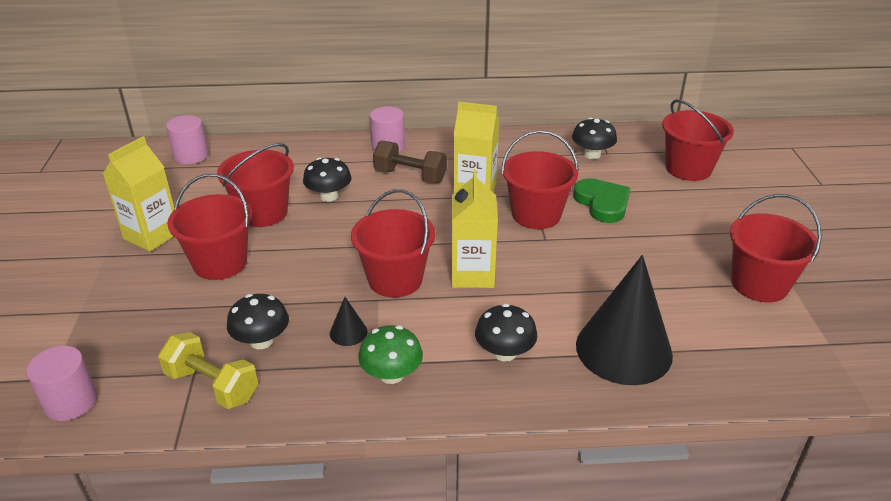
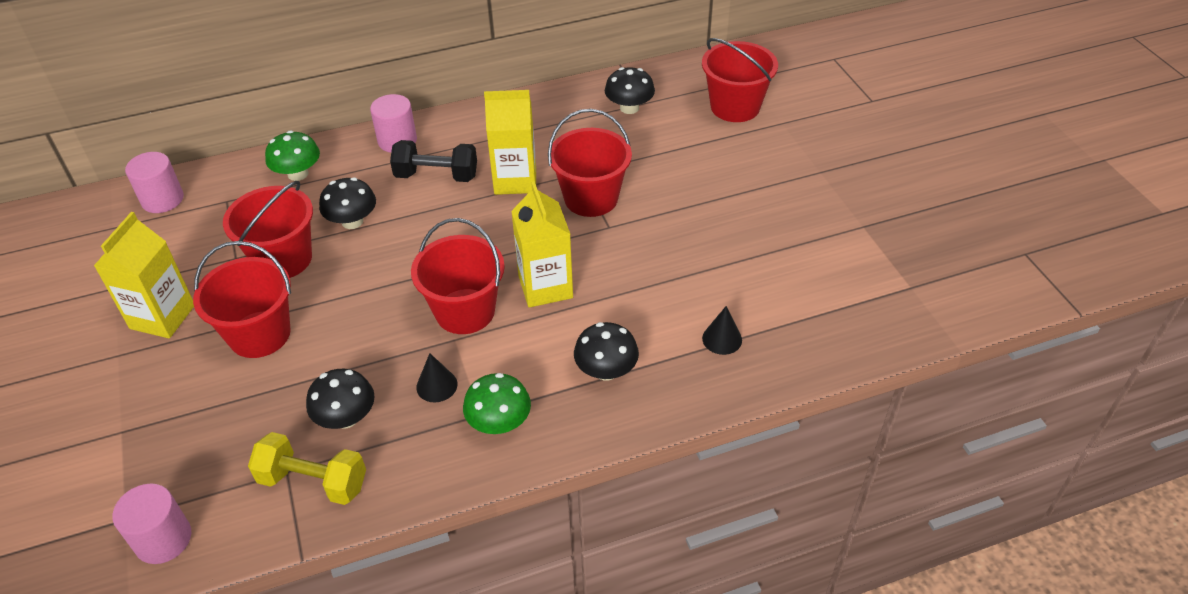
camera: 15 degrees left, 10 degrees up
brown dumbbell [373,141,447,183] -> black dumbbell [390,140,477,182]
green heart [573,178,630,223] -> none
black cone [576,255,673,385] -> black cone [702,306,742,355], size x0.41
red bucket [730,194,822,303] -> none
none -> green mushroom [265,131,320,181]

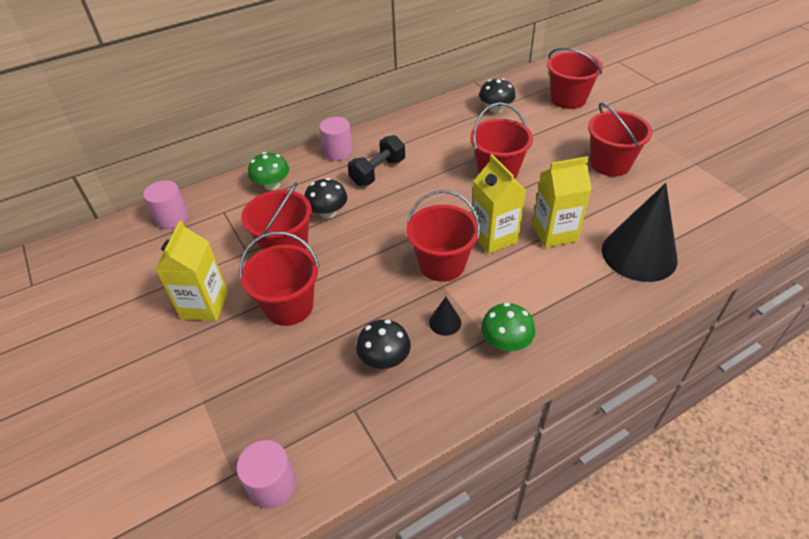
camera: 10 degrees left, 0 degrees up
yellow dumbbell [248,432,366,505] -> none
black dumbbell [390,140,477,182] -> black dumbbell turned 45 degrees counterclockwise [348,135,405,186]
yellow carton [484,90,536,195] -> yellow carton moved to [532,156,592,248]
black mushroom [574,322,639,381] -> none
black cone [702,306,742,355] -> black cone [602,183,678,282], size x2.45
none -> red bucket [588,103,653,176]

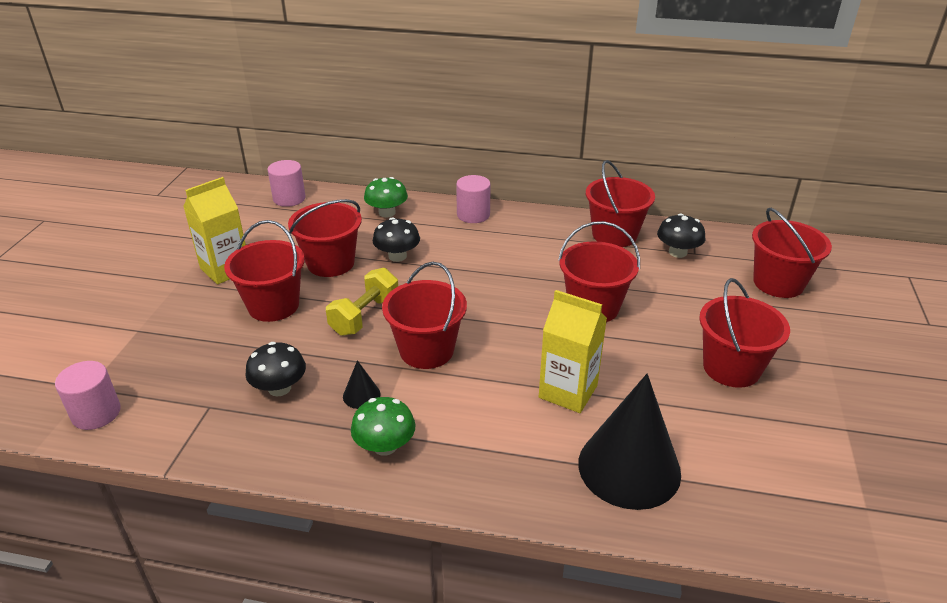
camera: 40 degrees right, 10 degrees down
black dumbbell [348,135,405,186] -> none
yellow carton [472,154,526,254] -> none
none -> yellow dumbbell [326,268,398,336]
none -> red bucket [586,160,655,247]

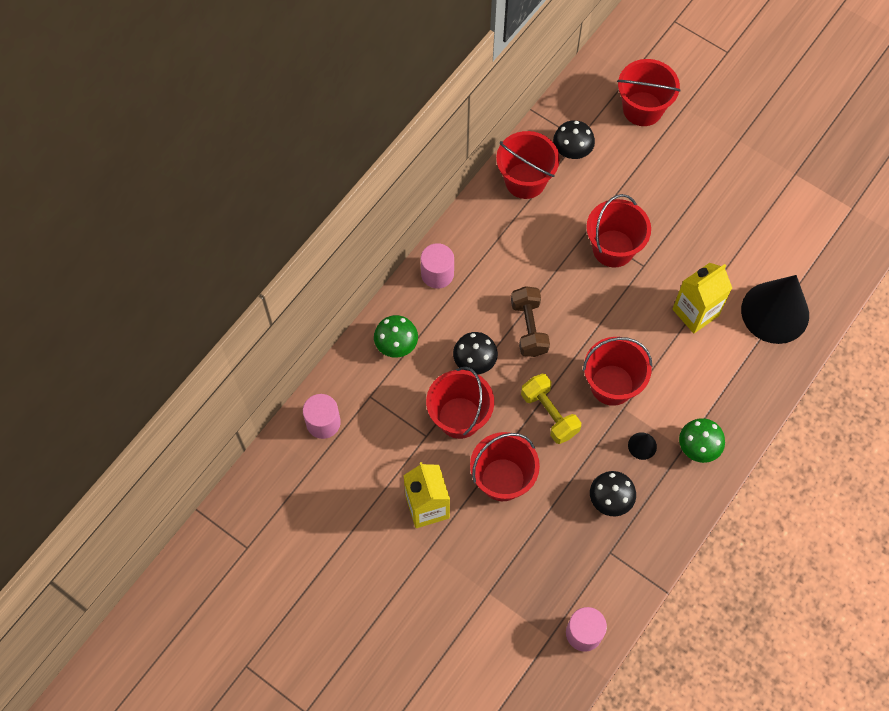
camera: 65 degrees left, 30 degrees up
red bucket [699,278,790,388] -> none
none -> brown dumbbell [511,286,550,357]

